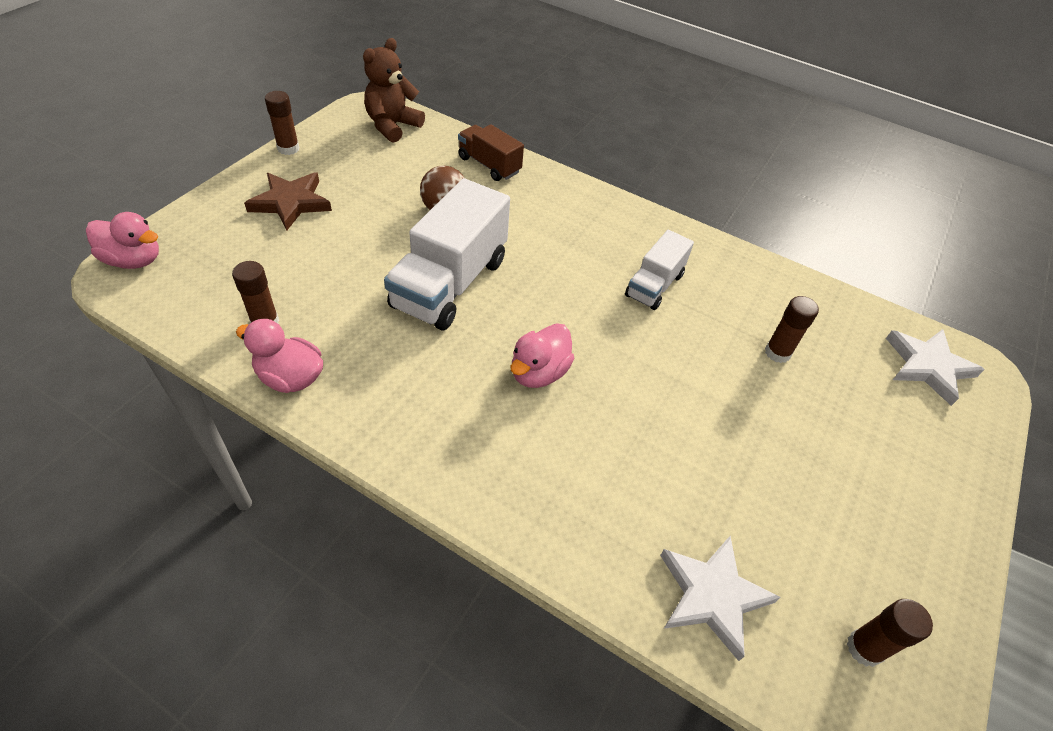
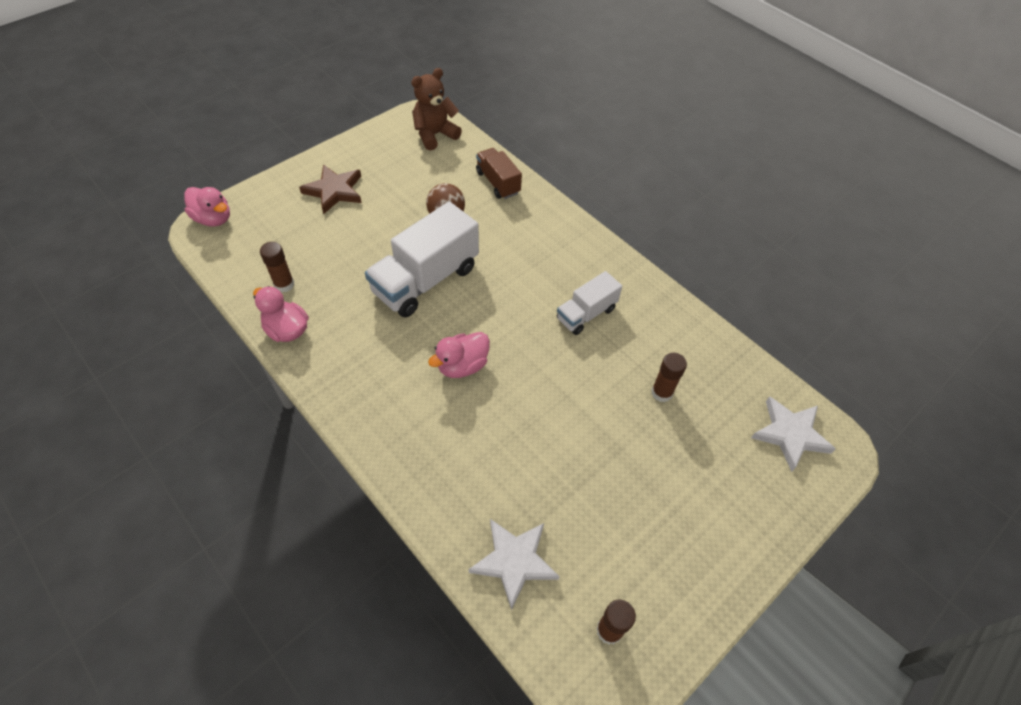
camera: 20 degrees right, 5 degrees up
brown glue stick [265,91,300,155] -> none

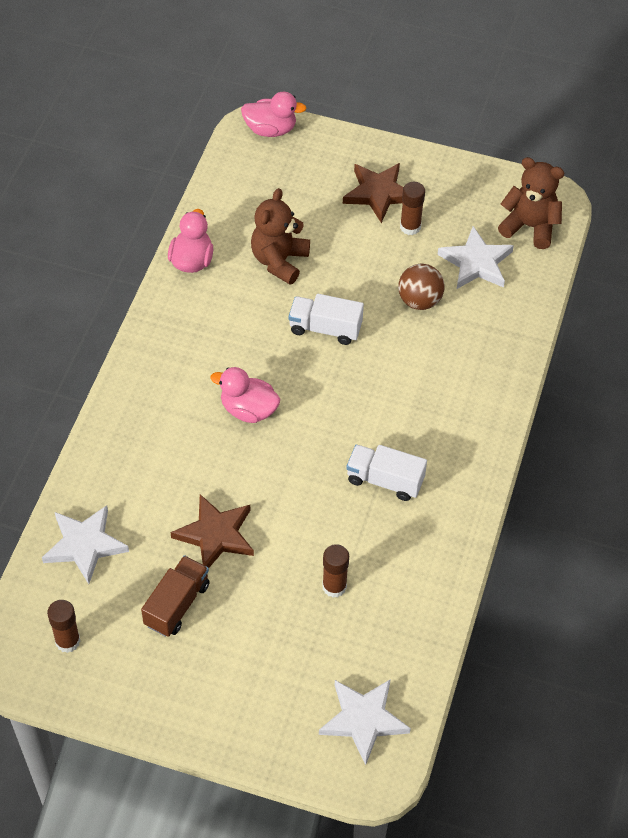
camera: 60 degrees right, 0 degrees up
pink duck [184,187,230,227] -> pink duck turned 90 degrees counterclockwise [241,92,307,137]
brown glue stick [260,242,294,292] -> brown glue stick moved to [400,182,425,235]
white truck [365,202,479,317] -> white truck [289,294,364,345], size x0.56
brown truck [476,148,522,199] -> brown truck moved to [141,555,210,637]
none -> brown star [171,494,254,568]
none -> brown teddy bear [251,188,310,284]
none -> white star [437,226,514,289]

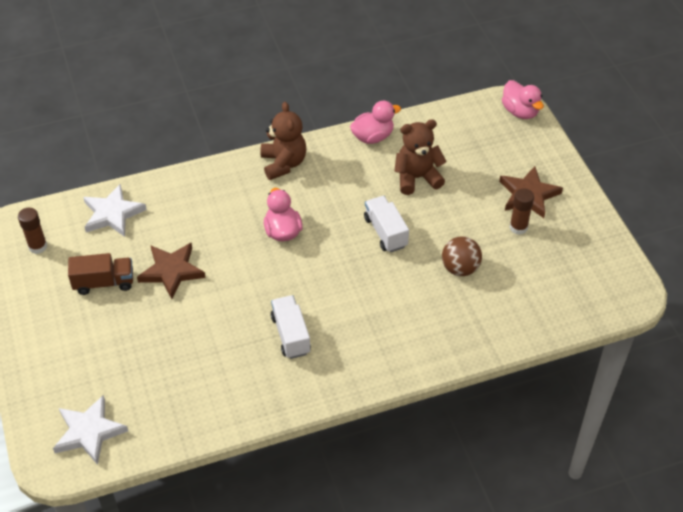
camera: 55 degrees right, 5 degrees down
brown glue stick [322,544,349,598] -> none
white star [437,226,514,289] -> none
brown teddy bear [498,157,564,249] -> brown teddy bear moved to [260,102,306,180]

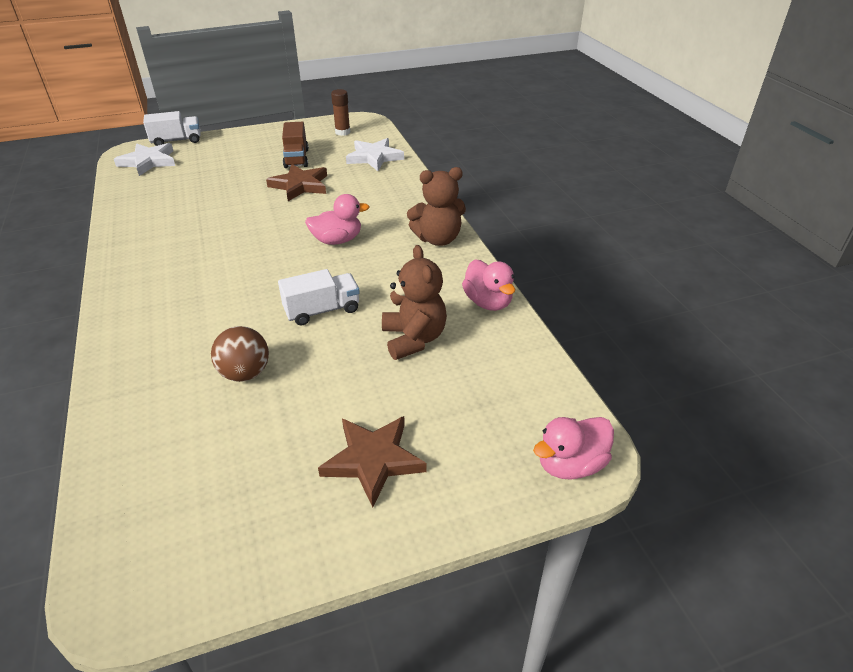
camera: 90 degrees right, 10 degrees down
white truck [270,295,311,359] -> white truck moved to [143,111,201,146]
brown glue stick [509,188,534,235] -> none

